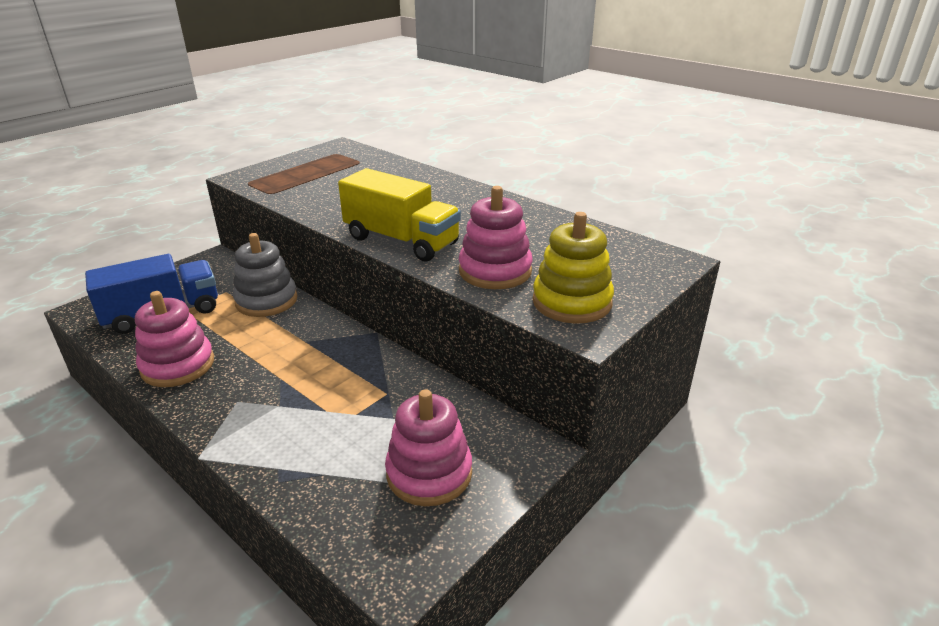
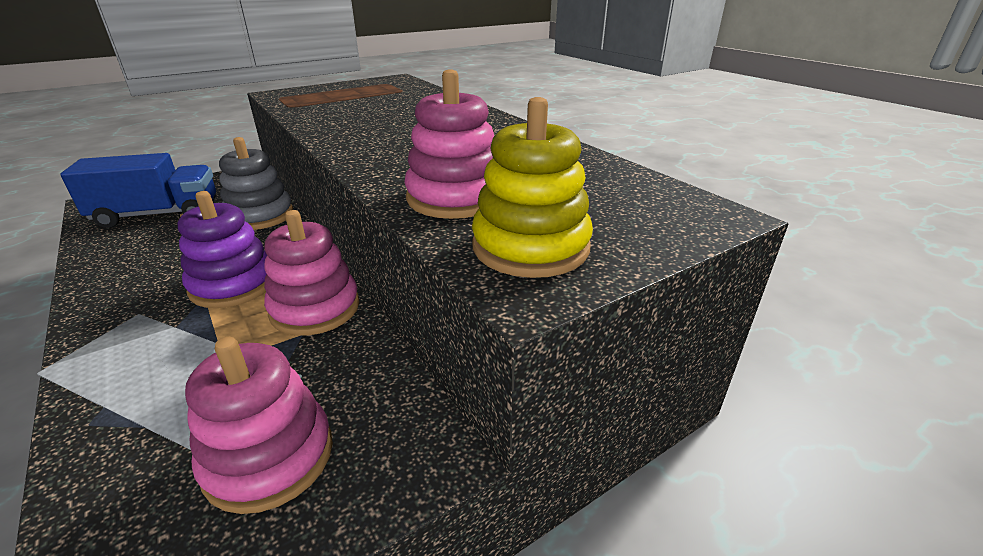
camera: 15 degrees right, 0 degrees up
pink stacking toy [135,291,214,387] -> pink stacking toy moved to [264,210,359,336]
yellow truck [338,168,461,262] -> none
none -> purple stacking toy [178,191,267,308]

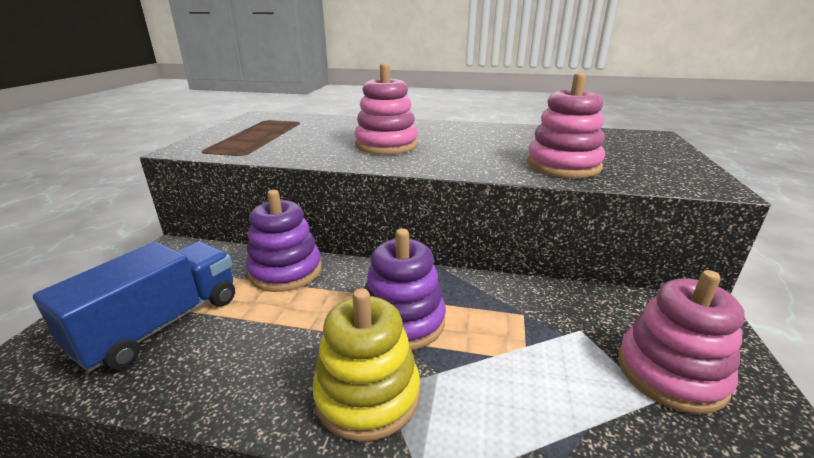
camera: 45 degrees left, 5 degrees down
grey stacking toy [219,137,293,230] -> purple stacking toy [246,190,322,292]
pink stacking toy [264,210,359,336] -> pink stacking toy moved to [354,63,418,155]
yellow stacking toy [472,97,593,278] -> yellow stacking toy moved to [312,288,420,442]

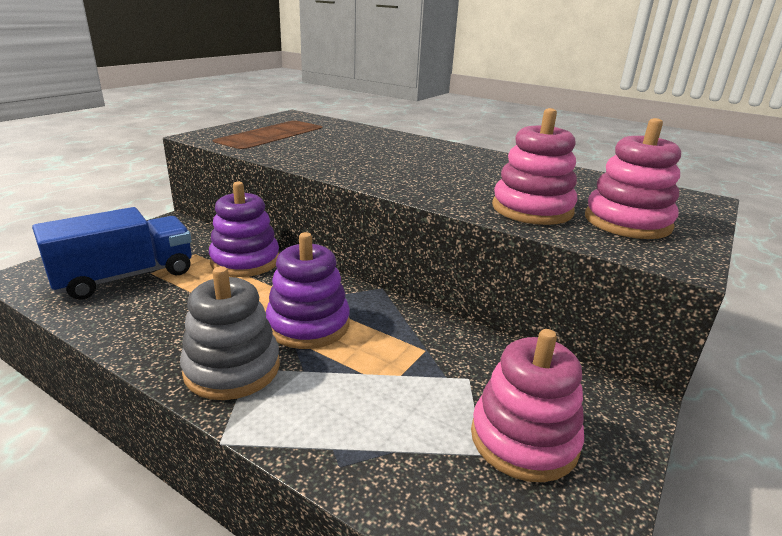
camera: 20 degrees right, 0 degrees up
yellow stacking toy [312,288,420,442] -> grey stacking toy [180,266,280,400]
pink stacking toy [354,63,418,155] -> pink stacking toy moved to [585,118,681,239]

